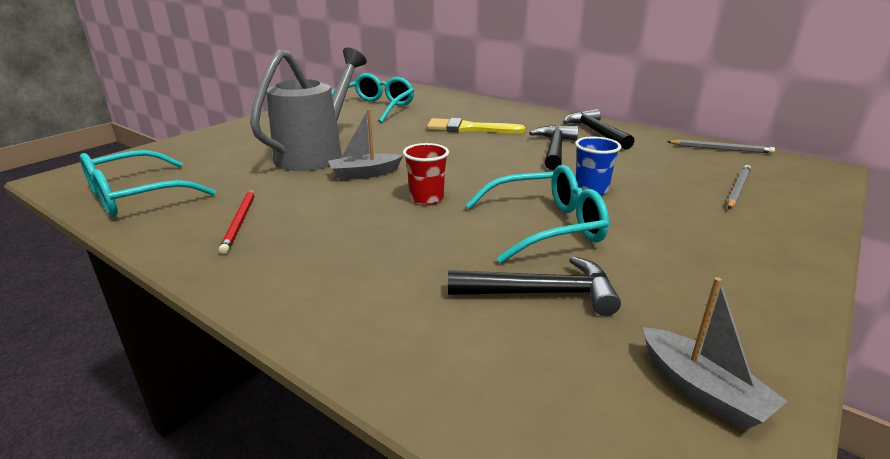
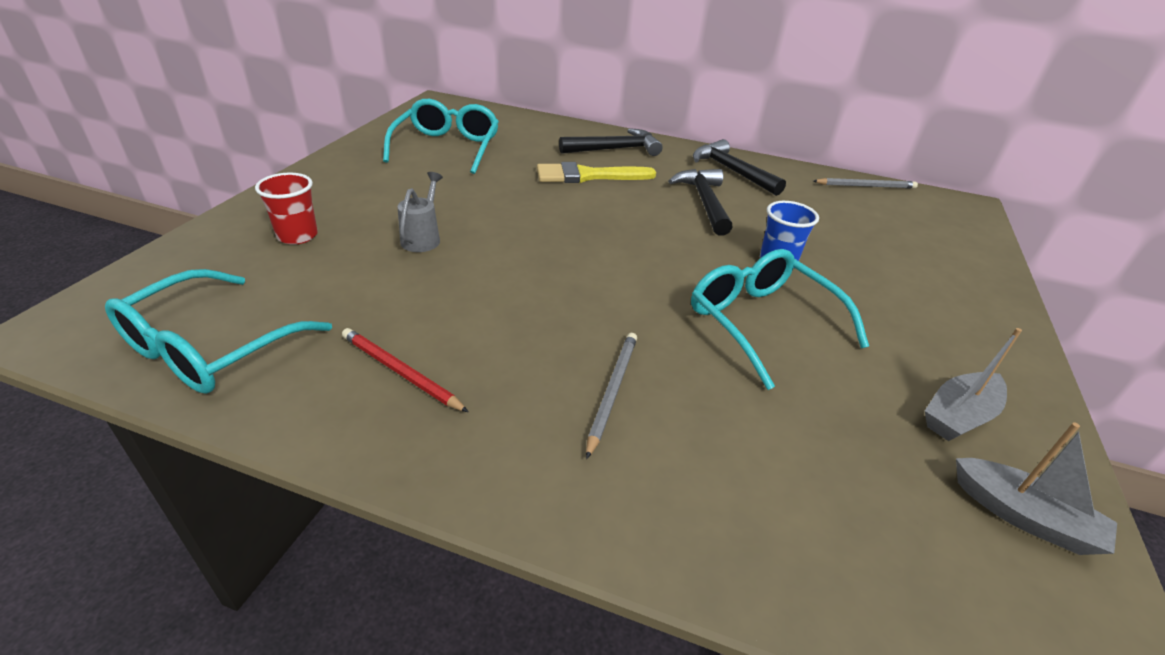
camera: 20 degrees left, 10 degrees up
red pencil [219,189,254,254] -> red pencil turned 150 degrees clockwise [342,328,468,412]
grey watering can [250,48,367,171] -> grey watering can [398,172,443,252], size x0.44
grey boat [328,109,403,180] -> grey boat moved to [925,328,1022,441]
red cup [403,143,449,205] -> red cup moved to [255,173,318,245]
black hammer [448,256,621,316] -> black hammer moved to [559,128,663,156]
turquoise glasses [465,165,609,263] -> turquoise glasses turned 90 degrees counterclockwise [691,249,869,390]
grey pencil [727,165,751,209] -> grey pencil moved to [586,333,637,459]

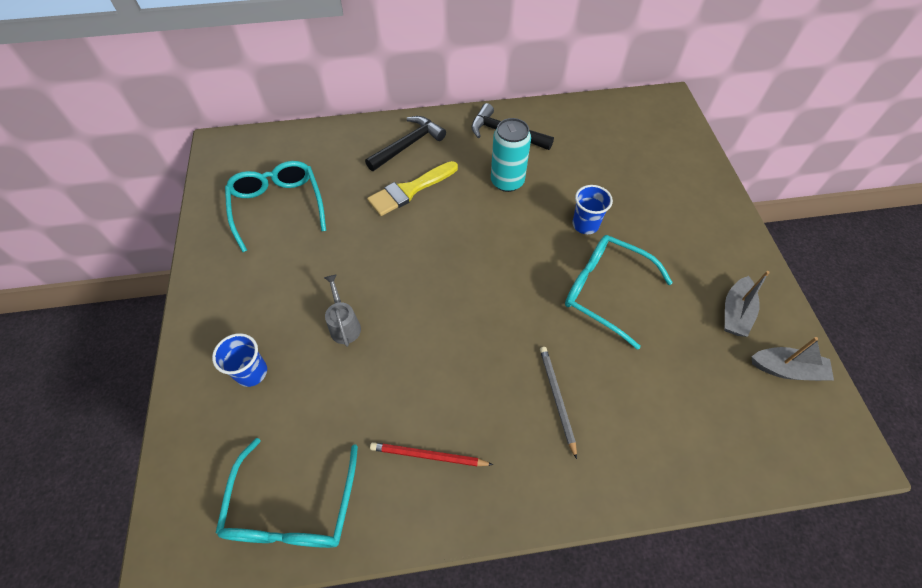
camera: 25 degrees left, 20 degrees up
red cup [255,173,318,245] -> blue cup [212,333,267,387]
black hammer [668,169,733,236] -> turquoise can [491,118,531,192]
grey pencil [813,178,918,189] -> none

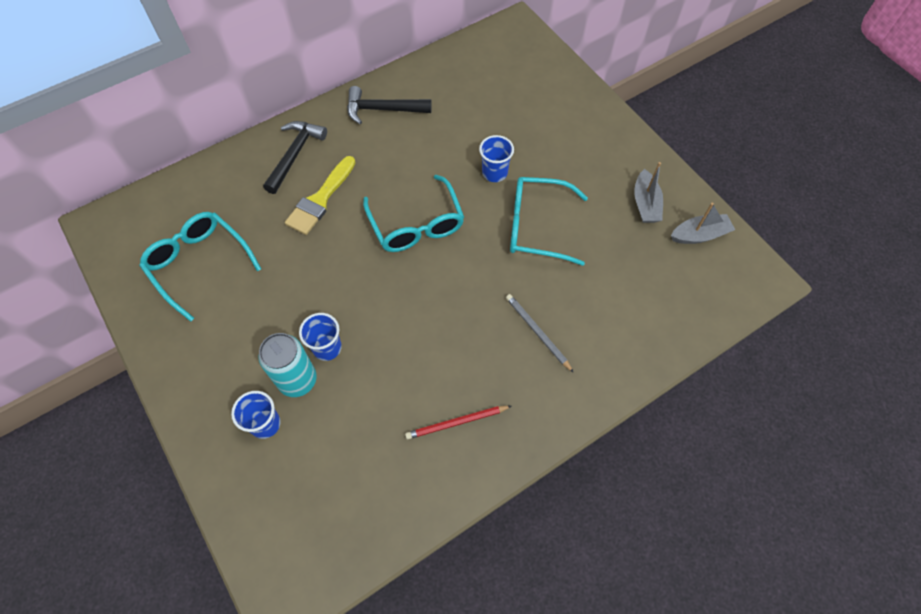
camera: 25 degrees left, 5 degrees up
turquoise glasses [216,438,358,548] -> turquoise glasses moved to [363,175,464,252]
grey watering can [324,275,361,347] -> blue cup [299,313,342,361]
turquoise can [491,118,531,192] -> turquoise can moved to [259,333,317,397]

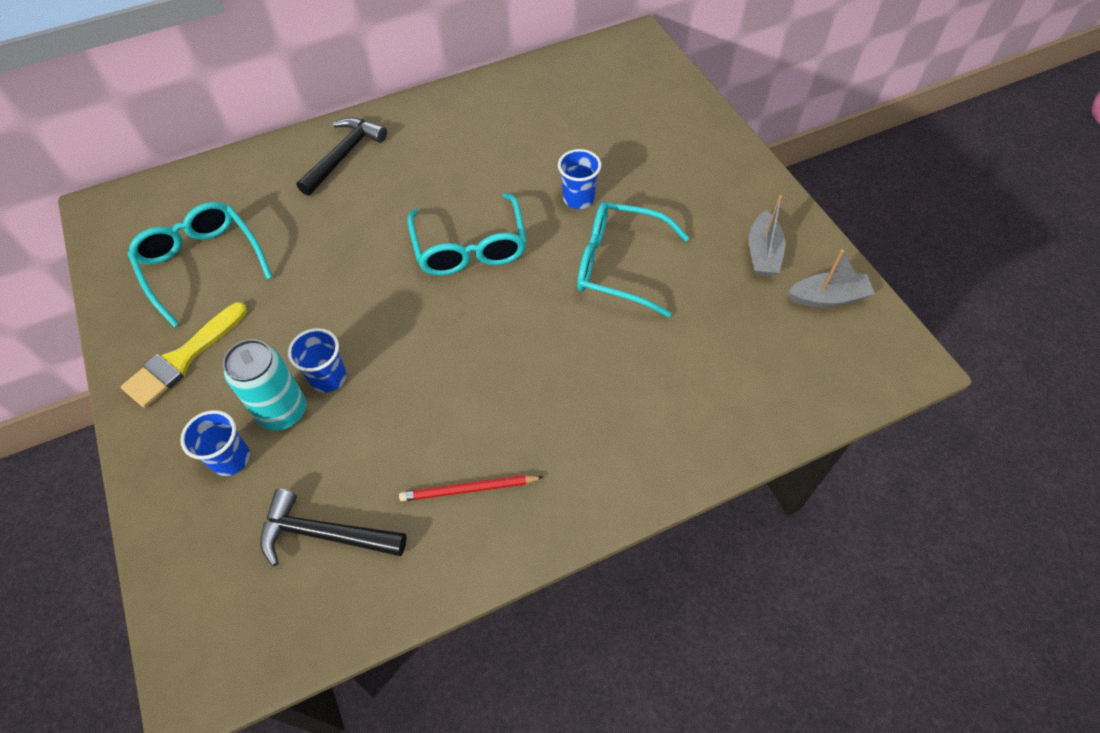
camera: 10 degrees right, 5 degrees down
yellow brush [285,156,356,235] -> yellow brush moved to [121,302,247,408]
black hammer [347,86,432,124] -> black hammer moved to [260,489,407,566]
grey pencil [506,294,574,373] -> none

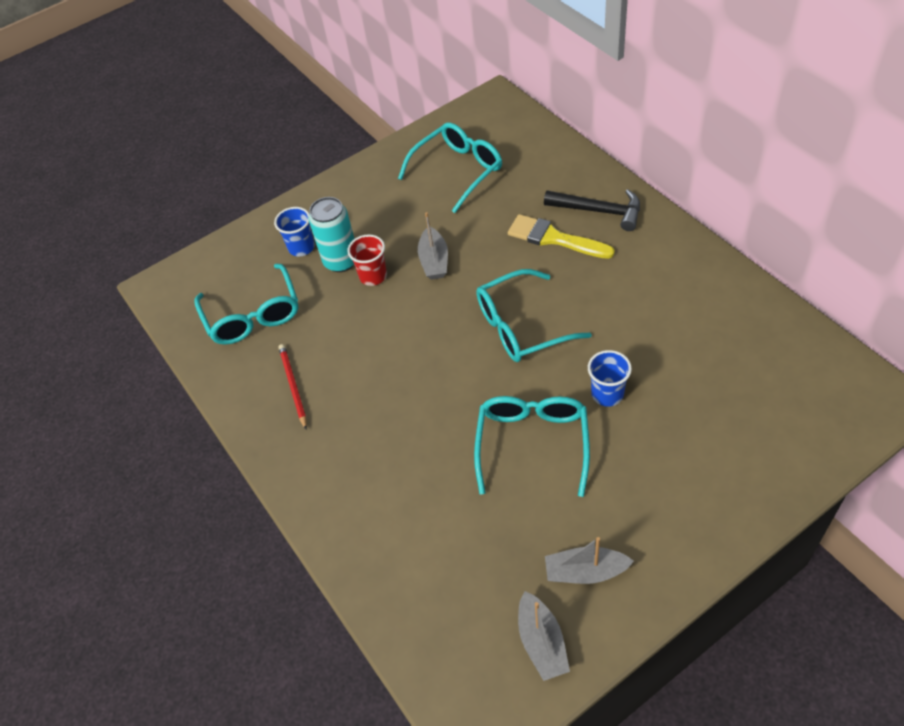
camera: 85 degrees right, 5 degrees down
yellow brush [121,302,247,408] -> yellow brush moved to [508,214,615,259]
black hammer [260,489,407,566] -> turquoise glasses [195,263,298,344]
blue cup [288,328,346,393] -> red cup [347,235,387,286]
none -> grey boat [418,212,448,280]

